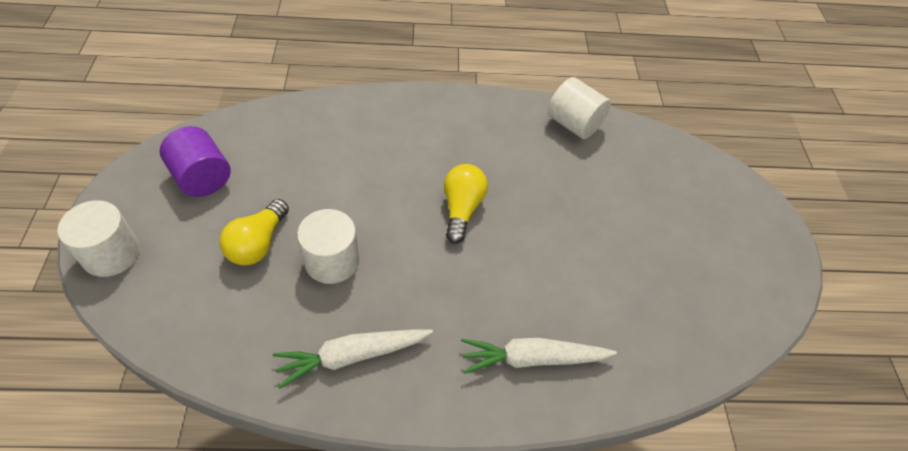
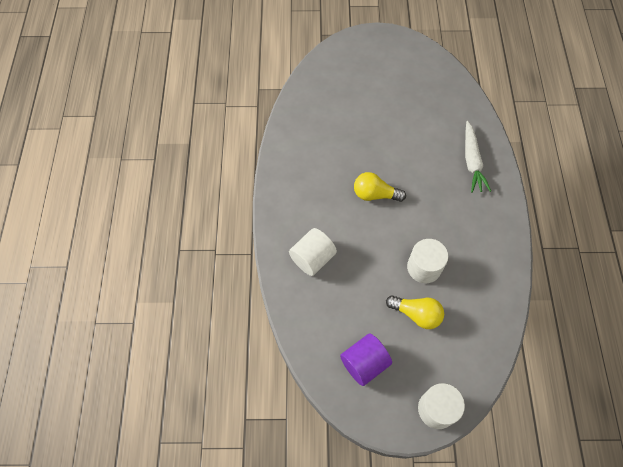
camera: 85 degrees left, 10 degrees up
white carrot [273,329,433,389] -> none
white cylinder [547,77,611,139] -> white cylinder moved to [289,228,337,276]

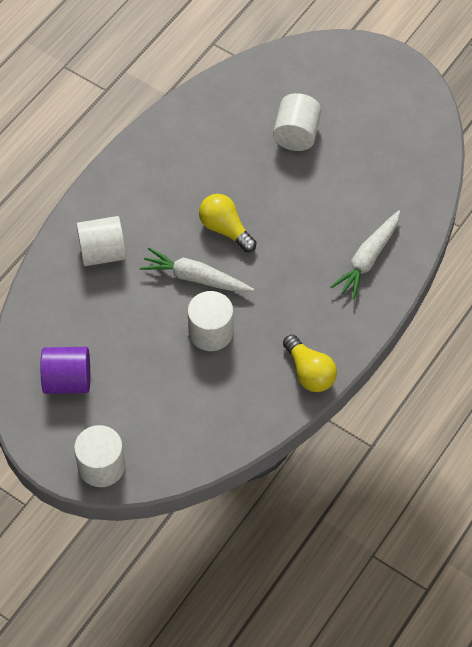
camera: 35 degrees right, 5 degrees down
yellow light bulb [386,295,444,329] -> yellow light bulb moved to [283,335,337,392]
none -> white carrot [140,248,254,293]
none -> white cylinder [273,93,321,151]

